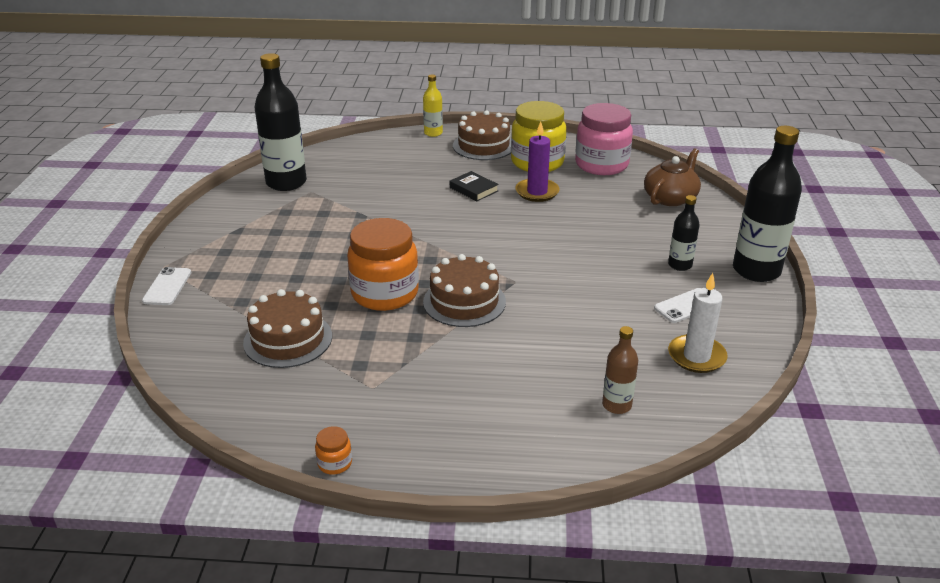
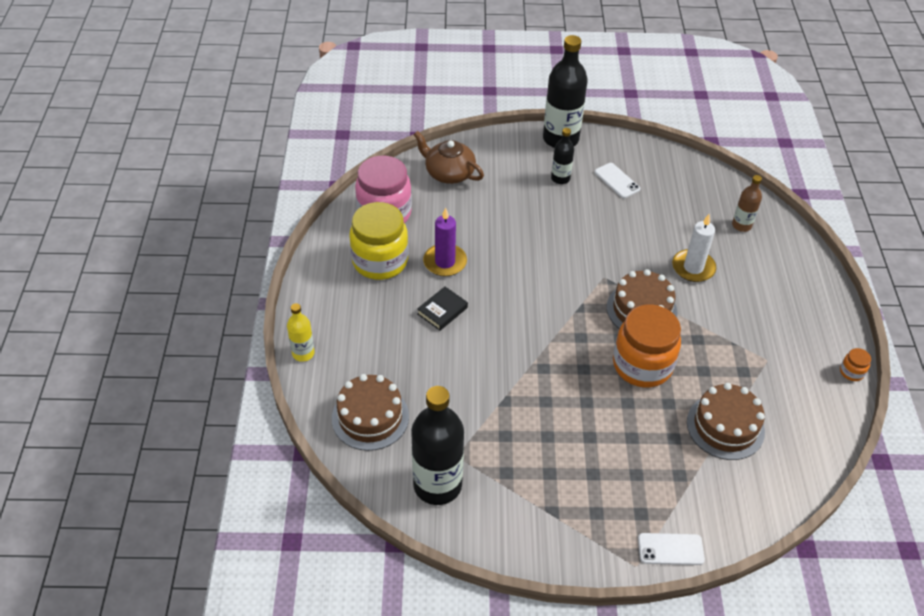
camera: 95 degrees left, 15 degrees up
brown cake [453,110,511,160] -> brown cake moved to [332,374,409,451]
white candle [668,273,728,373] -> white candle moved to [672,214,716,282]

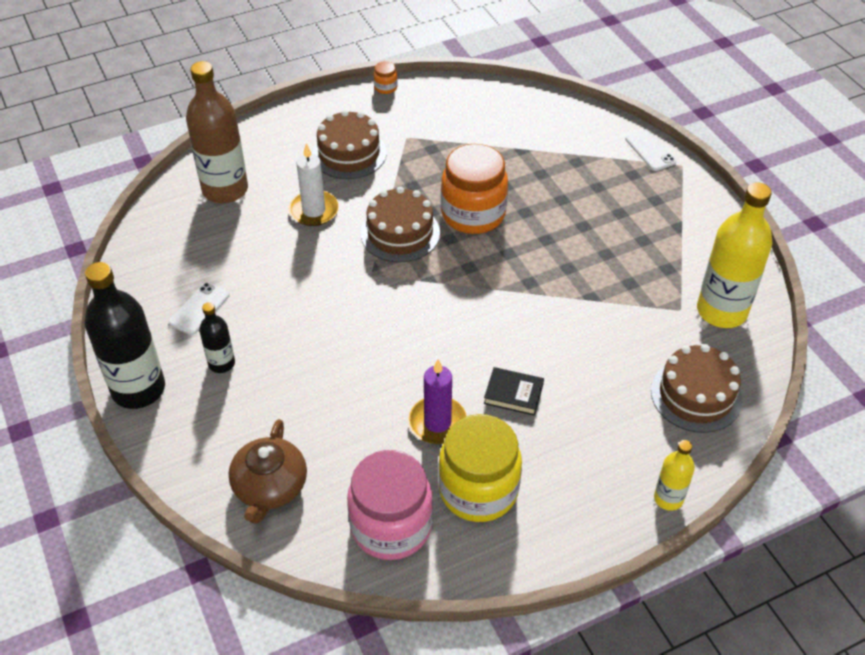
camera: 115 degrees left, 0 degrees up
black bottle [411,386,464,505] -> yellow bottle [697,182,773,328]
brown cake [687,383,765,460] -> brown cake moved to [312,110,387,179]
brown bottle [732,175,762,232] -> brown bottle [186,61,248,203], size x1.96

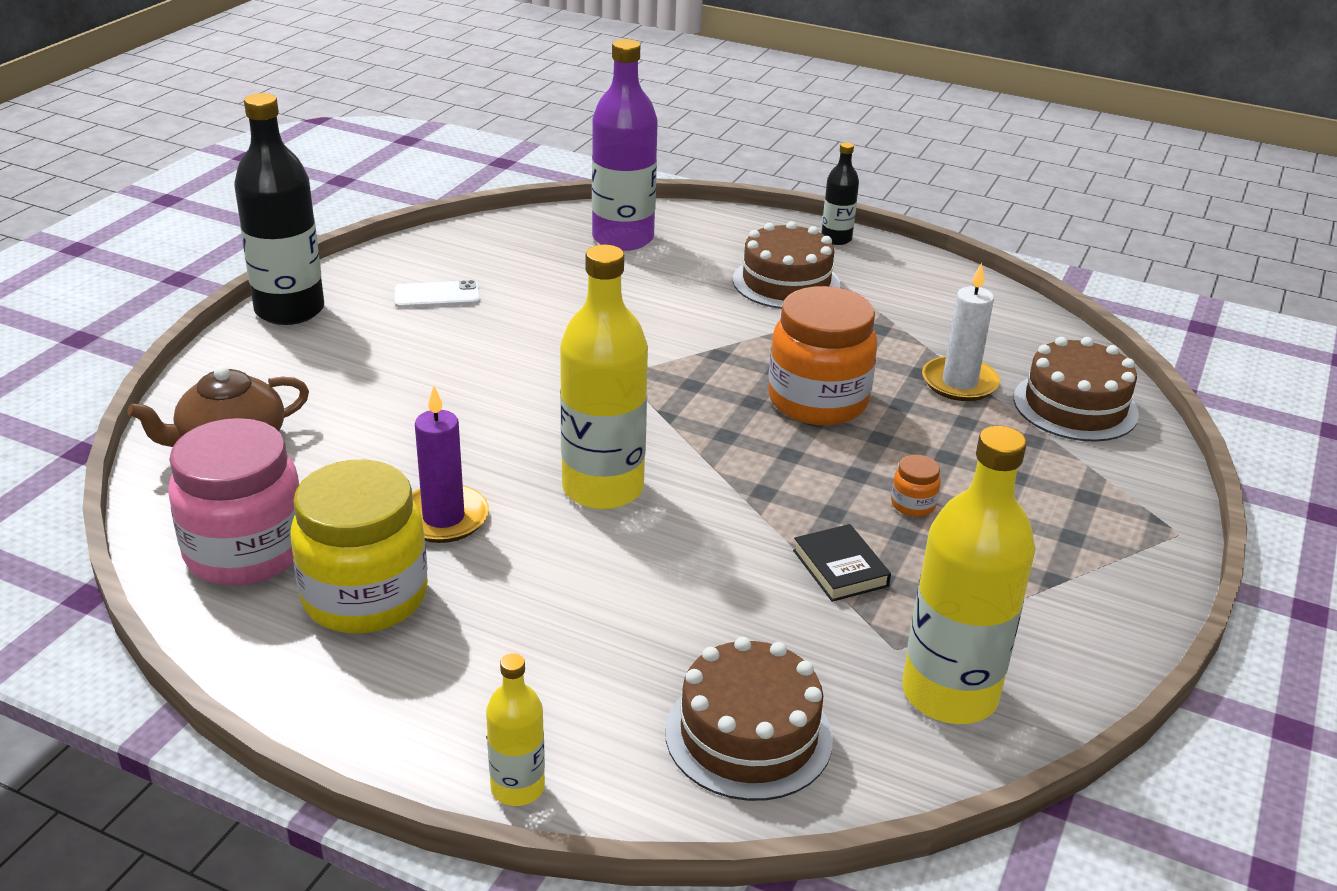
camera: 50 degrees right, 15 degrees down
brown bottle [186,61,248,203] -> purple bottle [592,39,658,251]
black bottle [199,302,235,373] -> black bottle moved to [821,142,859,245]
white candle [288,143,339,226] -> white candle moved to [922,263,1000,401]
brown cake [361,187,440,263] -> brown cake moved to [1014,337,1139,442]
orange jar [374,61,398,94] -> orange jar moved to [891,455,941,517]
black book [484,367,544,416] -> black book moved to [793,524,891,602]
white phone [625,130,676,171] -> none
none -> yellow bottle [560,244,648,510]

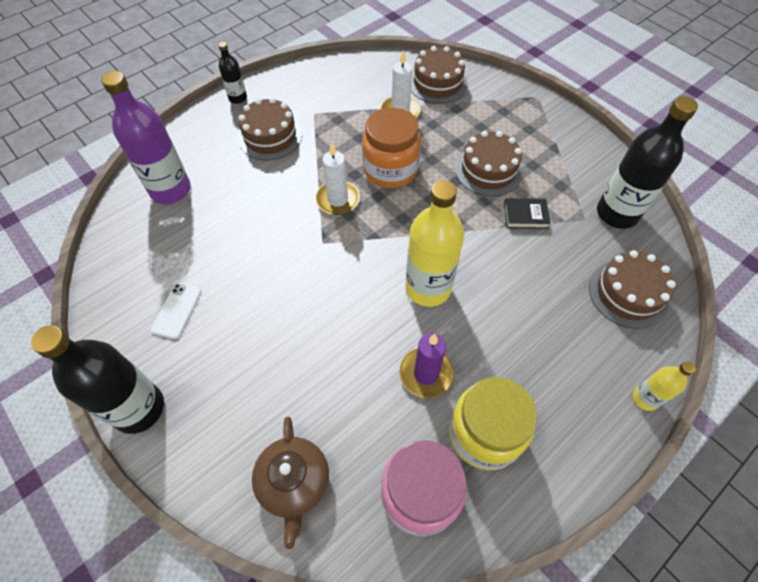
camera: 65 degrees left, 25 degrees up
orange jar [891,455,941,517] -> brown cake [455,131,522,196]
yellow bottle [902,426,1035,724] -> black bottle [597,96,698,229]
none -> white candle [315,143,360,215]

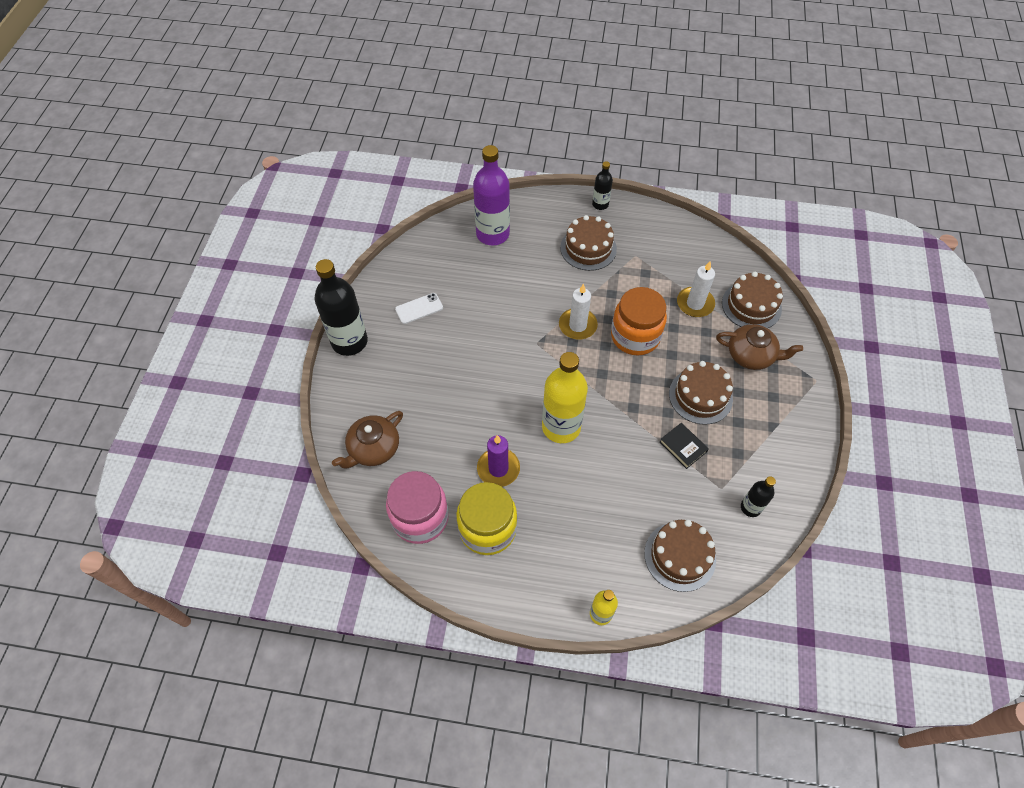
camera: 50 degrees right, 0 degrees up
black bottle [597,96,698,229] -> black bottle [741,476,776,517], size x0.51
none -> brown teapot [716,324,803,370]

